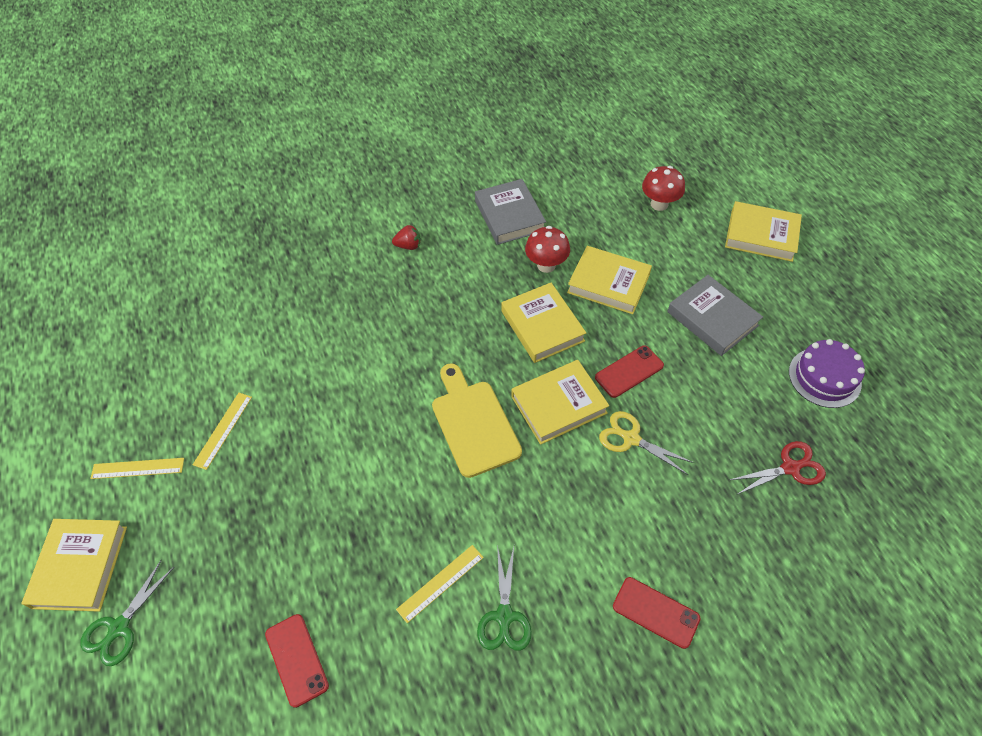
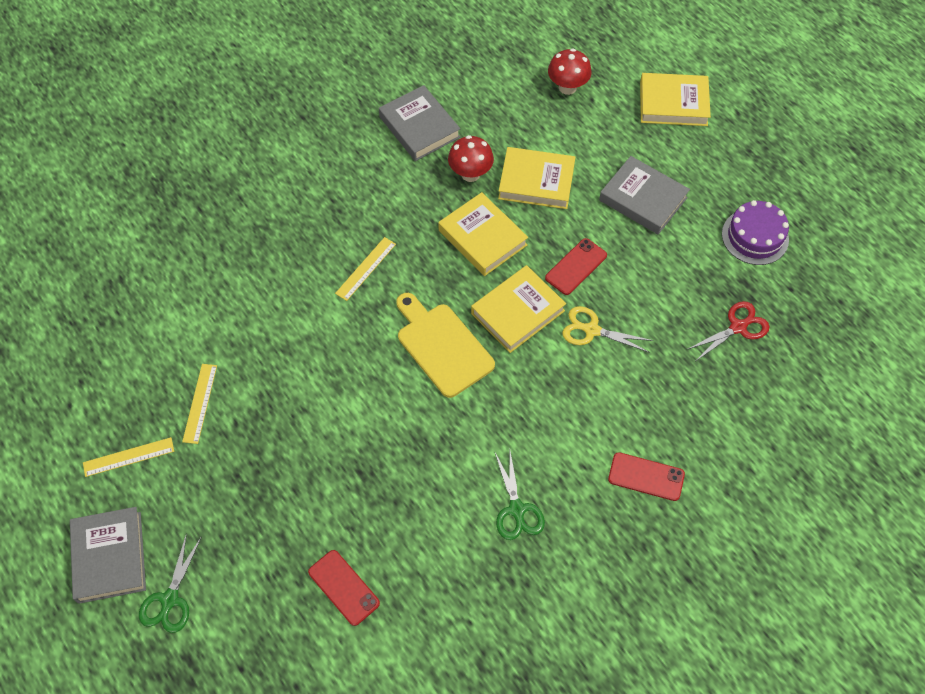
camera: 15 degrees left, 5 degrees up
yellow book [21,519,127,612] -> grey book [70,507,146,604]
red strawberry [392,225,421,250] -> none
yellow ruler [396,545,484,623] -> yellow ruler moved to [335,237,396,301]

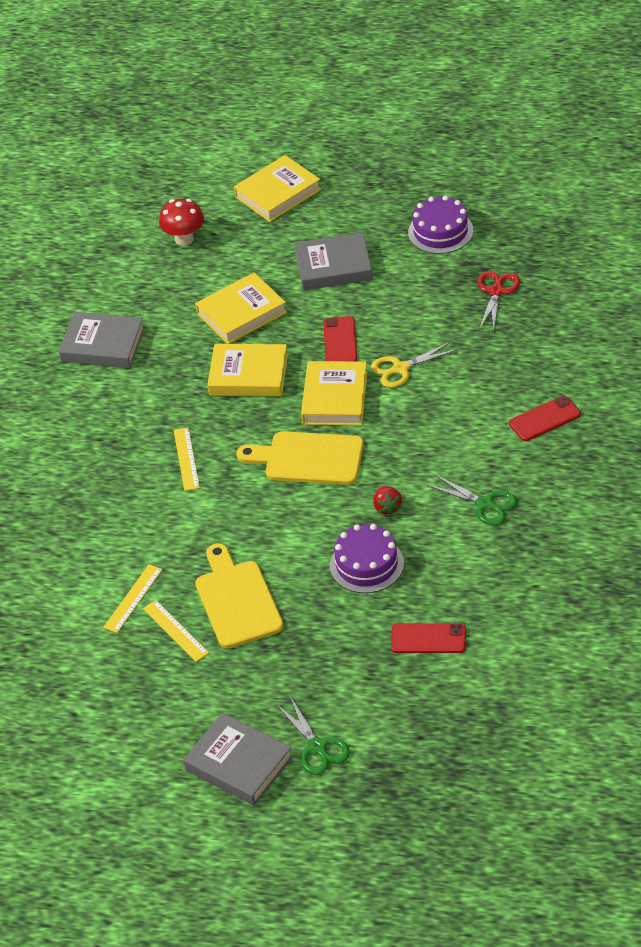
camera: 40 degrees left, 15 degrees down
yellow ruler [83,437,174,477] -> yellow ruler moved to [103,564,163,633]
red mushroom [448,135,494,182] -> none
none -> yellow cutting board [195,543,284,649]
none -> purple cake [330,524,404,593]
none -> red strawberry [373,486,402,515]

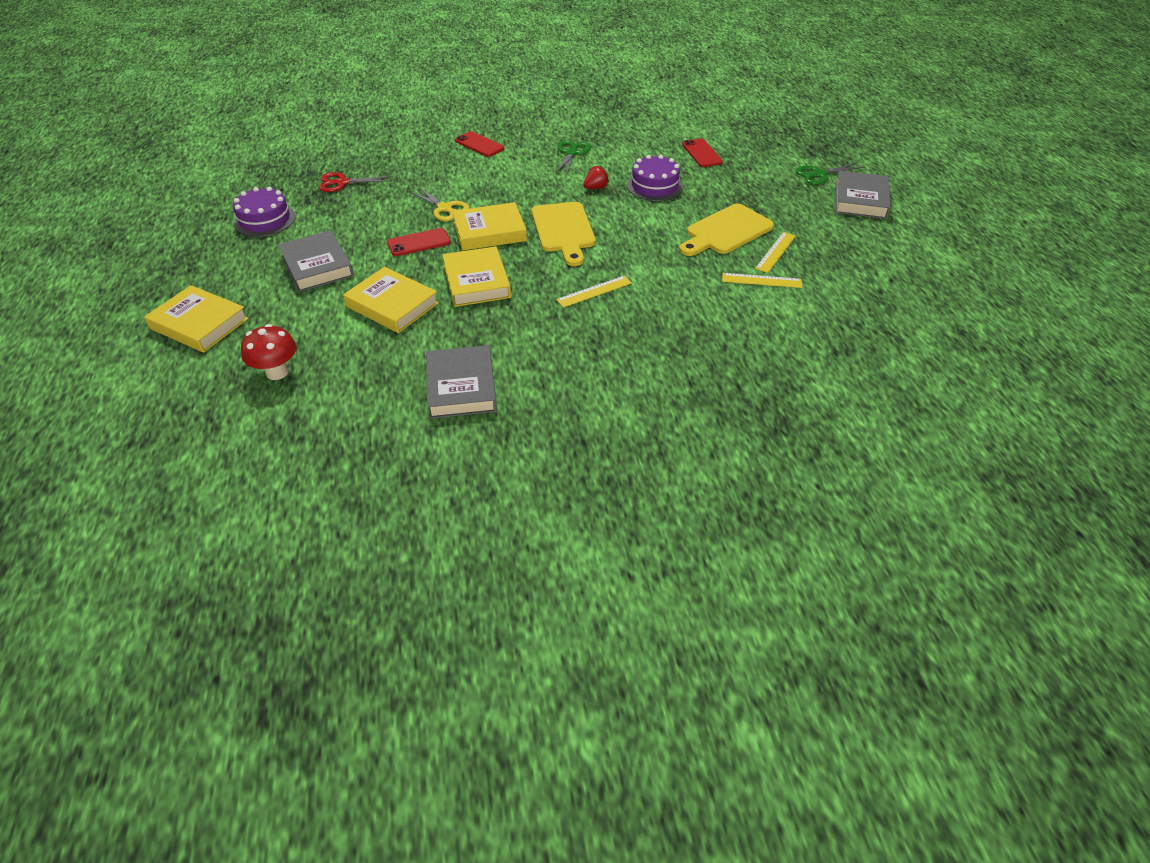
camera: 115 degrees left, 0 degrees up
green scissors [276,696,350,775] -> green scissors turned 150 degrees counterclockwise [796,163,864,185]

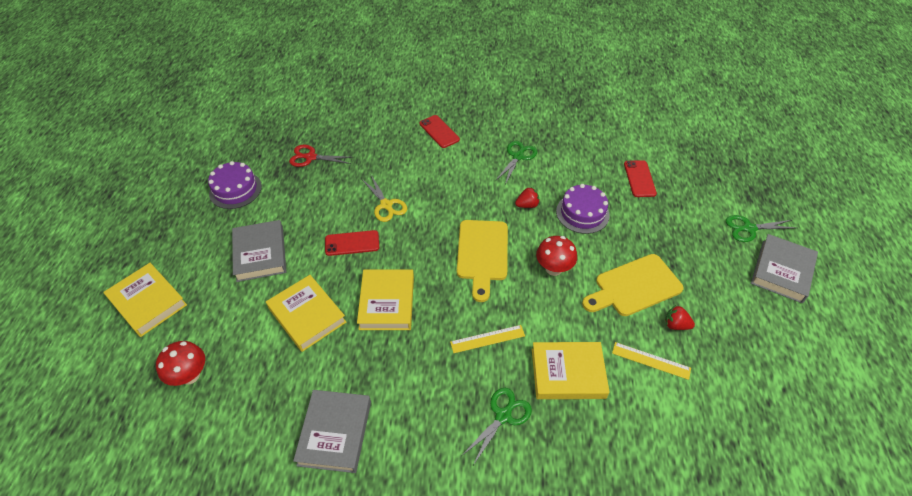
camera: 15 degrees right, 5 degrees up
yellow book [452,202,527,251] -> yellow book moved to [532,342,610,399]
yellow ruler [755,232,796,273] -> red strawberry [665,305,695,330]
none -> green scissors [461,388,532,465]
none -> red mushroom [536,236,577,276]

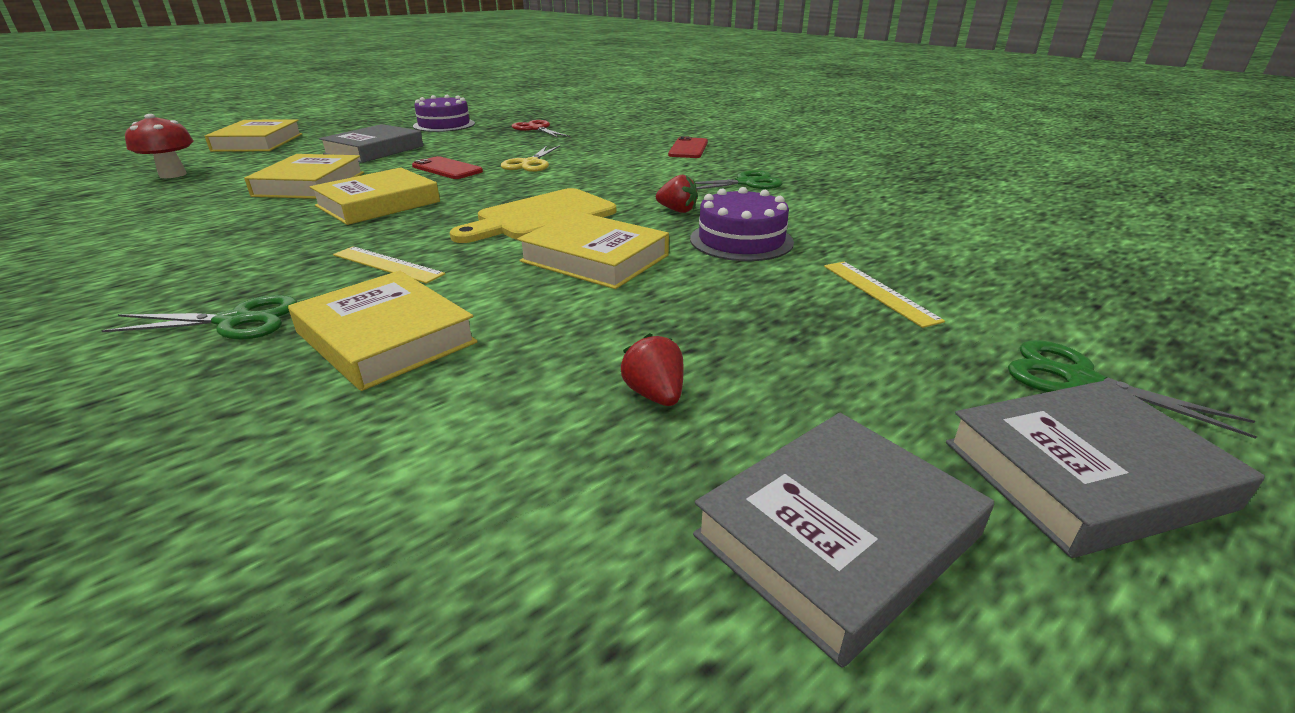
camera: 45 degrees right, 20 degrees down
grey book [293,390,371,473] -> grey book moved to [693,413,994,668]
red mushroom [536,236,577,276] -> yellow book [517,211,669,289]
yellow cutting board [582,254,684,316] -> none
yellow ruler [612,342,691,380] -> yellow ruler moved to [824,262,945,328]
red phone [624,160,657,197] -> none

